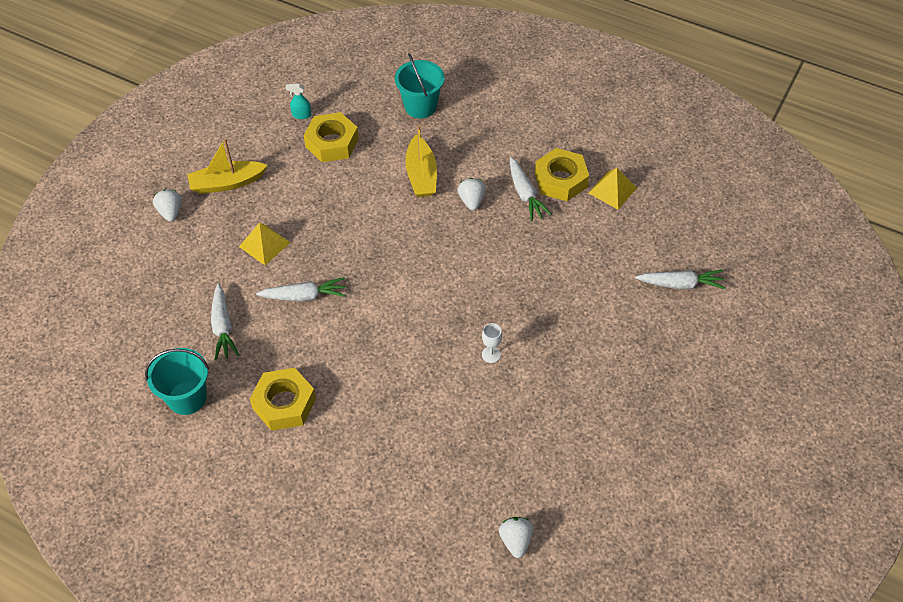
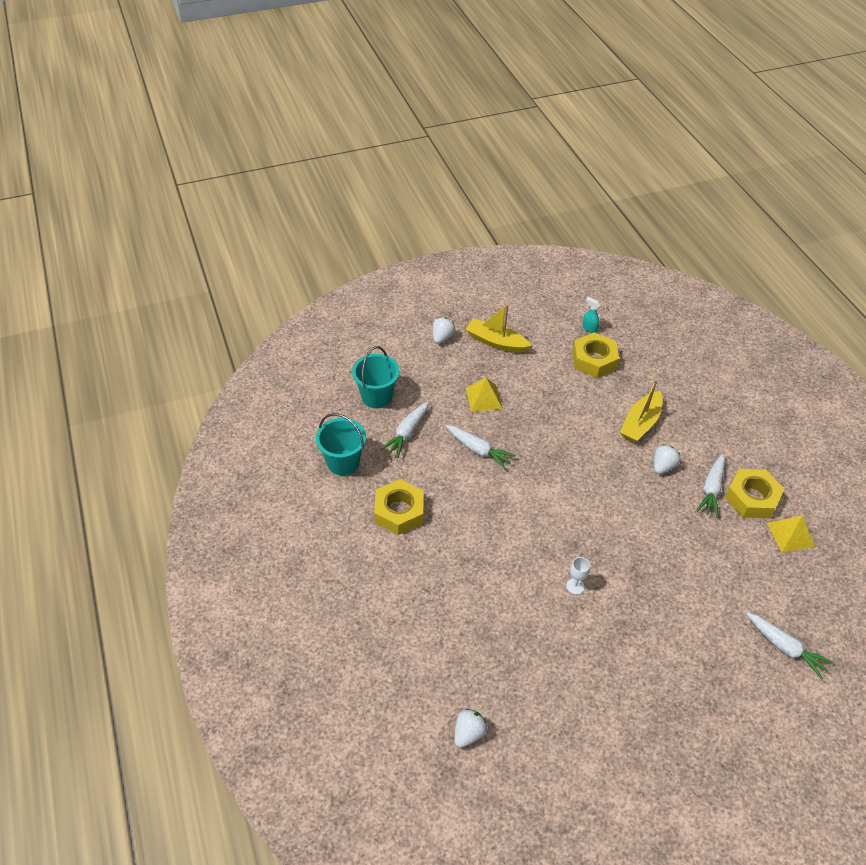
camera: 40 degrees right, 5 degrees down
turquoise bucket [395,53,444,118] -> turquoise bucket moved to [352,346,400,408]

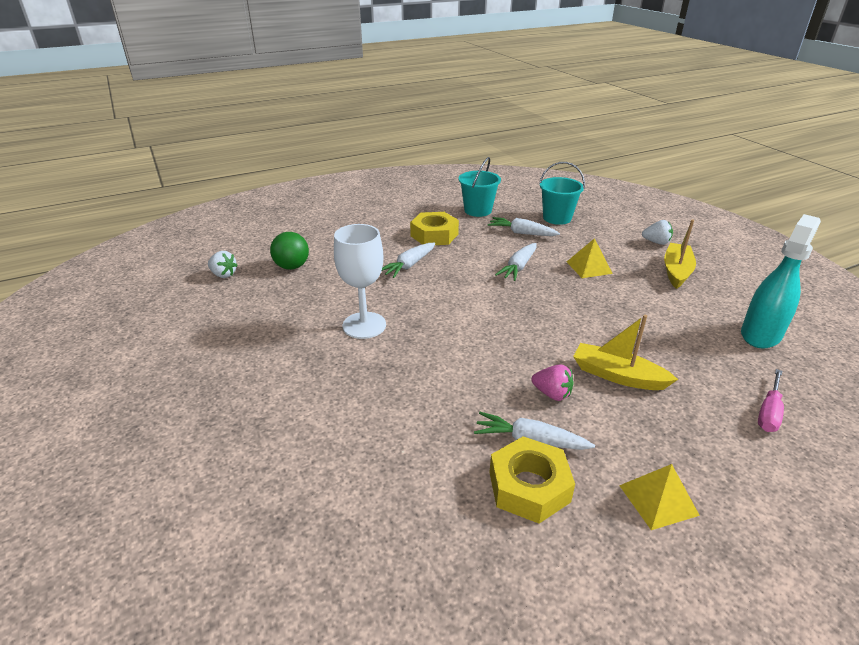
camera: 85 degrees right, 15 degrees down
white goblet [566,557,590,594] -> white goblet [334,224,386,339], size x2.30
yellow nut [572,333,619,378] -> none
turquoise spray bottle [582,297,600,333] -> turquoise spray bottle [741,214,821,349], size x2.45
white strawberry [654,444,681,474] -> pink strawberry [531,364,574,401]
white carrot [746,612,834,679] -> white carrot moved to [382,243,435,278]
yellow pyramid [767,516,815,553] -> yellow pyramid moved to [619,464,700,530]
none -> green ball [270,232,309,270]
none -> pink screwdriver [758,369,784,432]

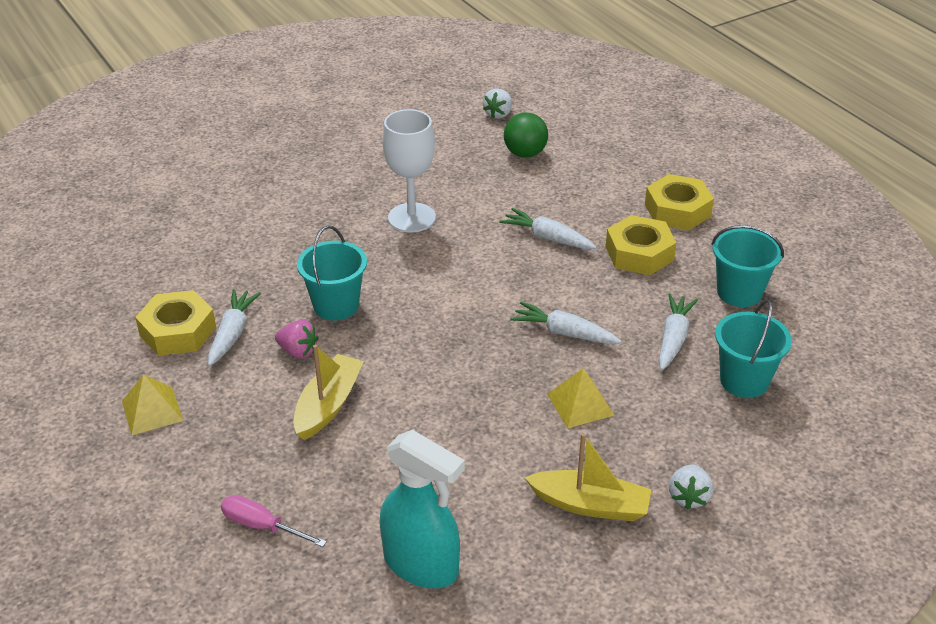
camera: 85 degrees right, 5 degrees up
pink strawberry [531,364,574,401] -> pink strawberry turned 90 degrees counterclockwise [275,320,319,359]
none -> turquoise bucket [297,225,367,321]
none -> yellow nut [645,174,714,230]

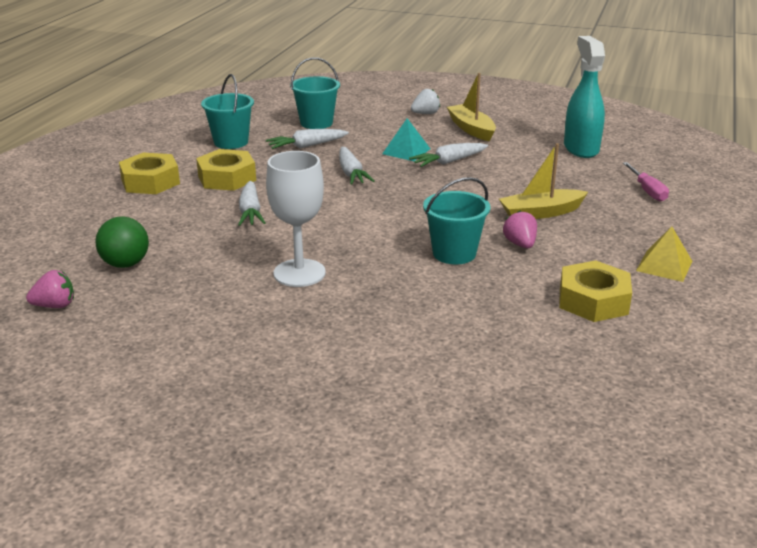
camera: 130 degrees left, 10 degrees down
white carrot [208,289,261,366] -> white carrot moved to [409,143,488,167]
white strawberry [483,88,512,119] -> pink strawberry [26,270,74,308]
yellow pyramid [547,368,614,428] -> turquoise pyramid [382,118,430,161]

